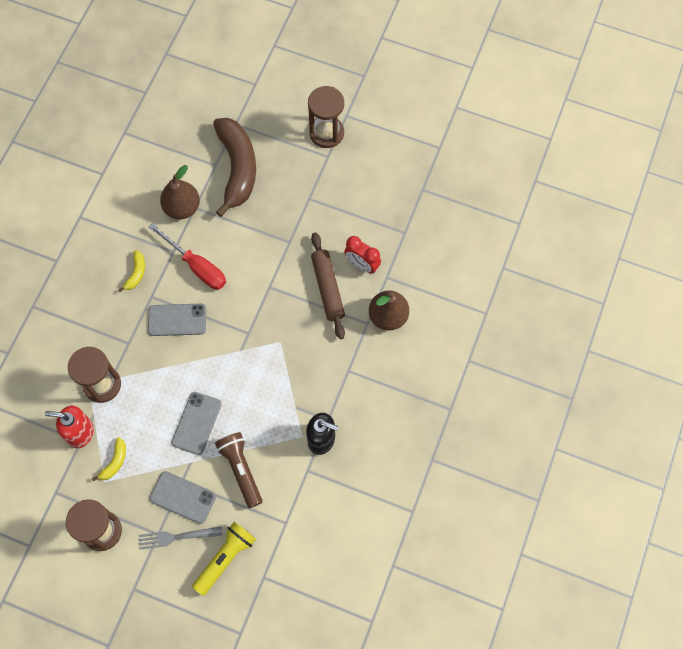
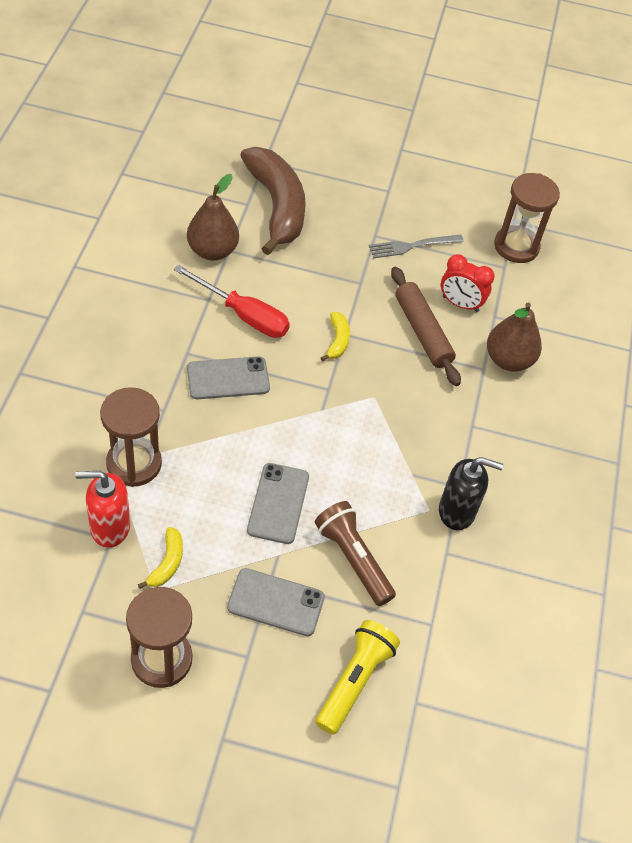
camera: 15 degrees left, 15 degrees down
yellow banana [118,250,145,292] -> yellow banana moved to [321,312,350,361]
grey fork [139,527,222,550] -> grey fork moved to [369,235,464,258]
brown hourglass [308,86,344,148] -> brown hourglass moved to [494,173,560,263]

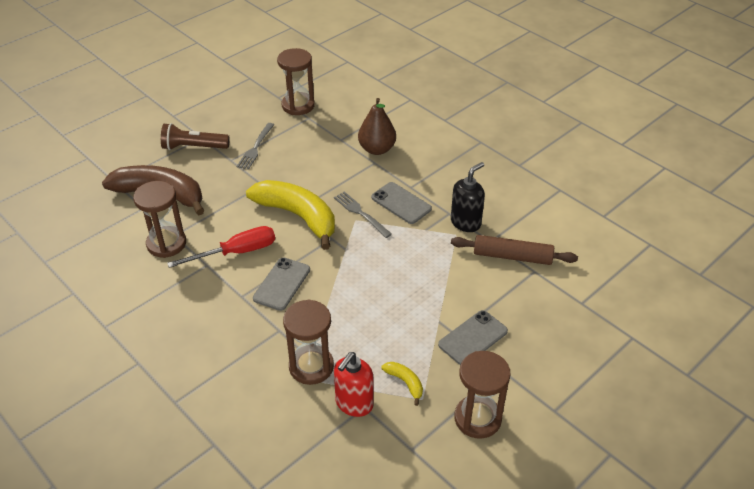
camera: 50 degrees left, 10 degrees down
brown pear [187,174,239,261] -> brown hourglass [133,181,186,258]
grey phone [247,463,309,544] -> grey phone moved to [371,182,432,224]
brown flashlight [315,501,396,606] -> brown flashlight moved to [161,123,230,150]
yellow flashlight [316,620,400,735] -> none
yellow banana [321,312,350,361] -> yellow banana [246,180,335,250], size x2.41
brown rolling pin [391,267,461,386] -> brown rolling pin moved to [451,235,578,265]
red clock [441,254,495,312] -> none
none -> grey fork [334,192,392,238]

